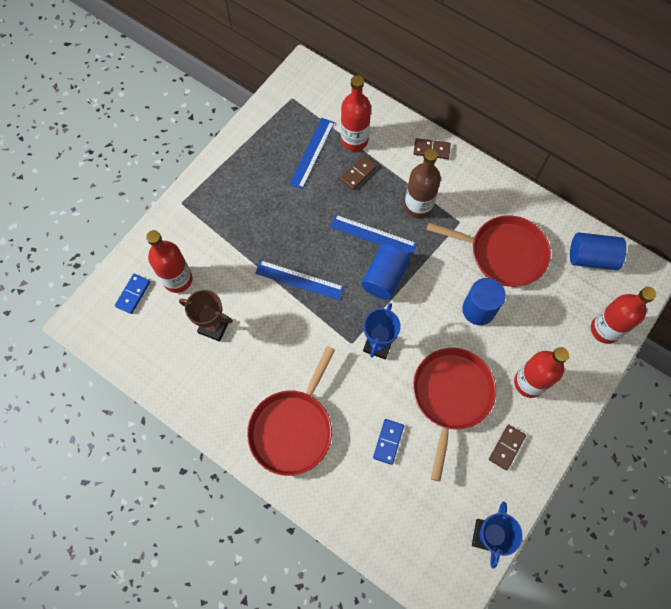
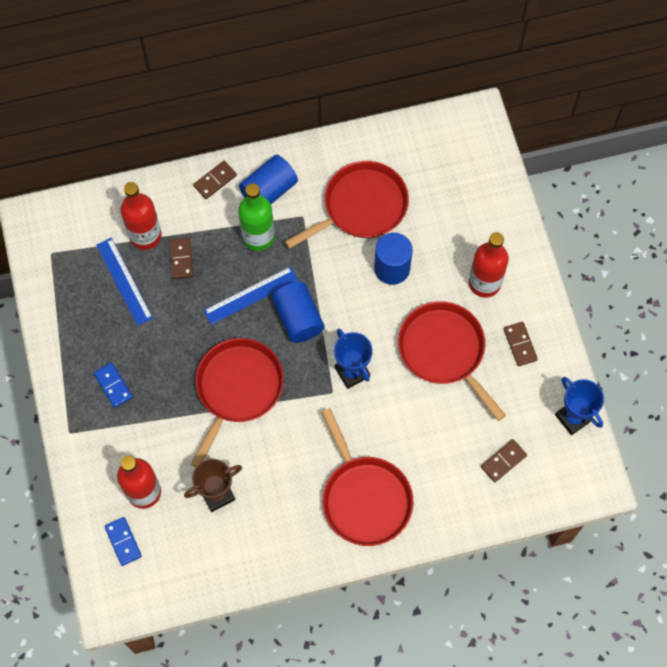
camera: 50 degrees left, 0 degrees up
blue ruler [255,260,344,300] -> red pan [191,338,284,467]
blue domino [373,419,404,465] -> blue domino moved to [94,362,133,408]
brown bottle [404,149,441,219] -> green bottle [238,183,275,251]
blue cylinder [570,232,626,270] -> blue cylinder moved to [239,155,298,204]
red bottle [591,287,656,344] -> none
none -> brown domino [481,439,527,482]

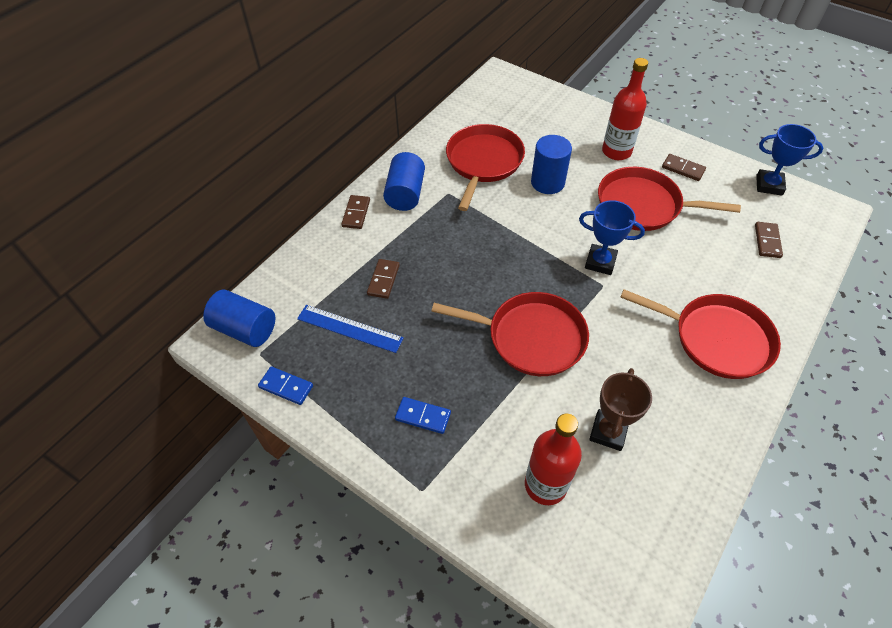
camera: 40 degrees left, 15 degrees down
blue domino [104,517,142,566] -> blue domino moved to [258,367,313,405]
red bottle [120,182,162,250] -> none
brown domino [169,238,194,279] -> brown domino turned 60 degrees clockwise [367,259,400,299]
red pan [191,338,284,467] -> red pan turned 120 degrees clockwise [432,292,589,376]
blue ruler [204,267,299,325] -> none
green bottle [238,183,275,251] -> none
blue cylinder [272,282,324,343] -> blue cylinder moved to [203,290,275,347]

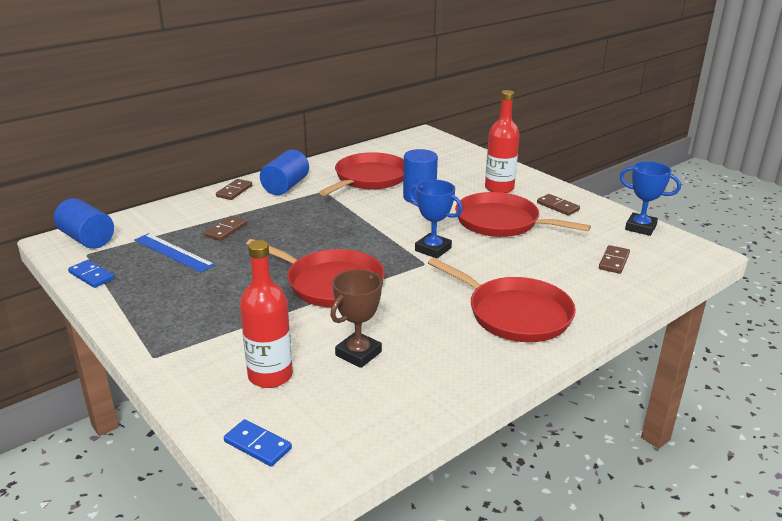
camera: 15 degrees right, 25 degrees down
blue domino [395,397,451,434] -> blue domino moved to [224,419,292,467]

